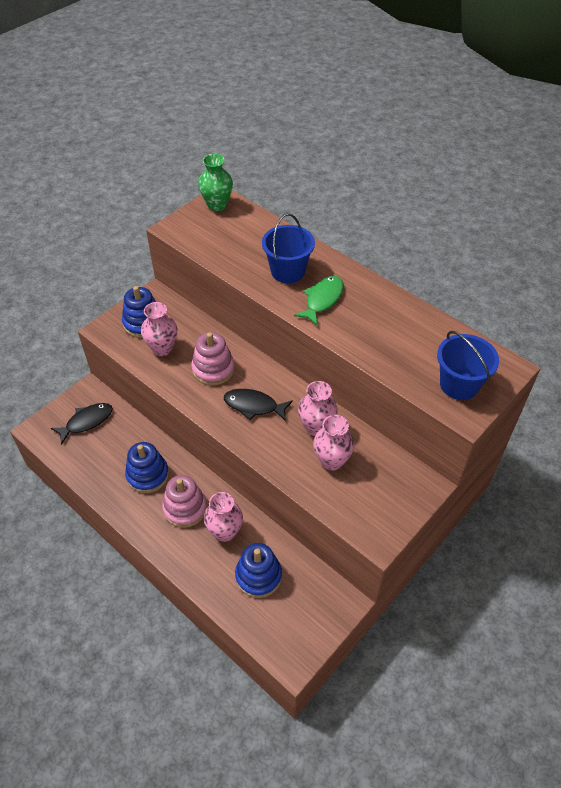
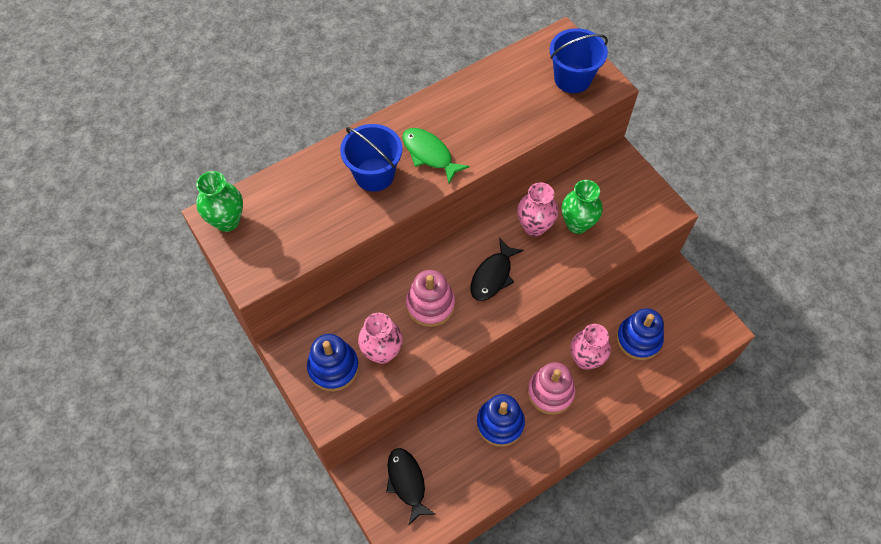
camera: 75 degrees left, 10 degrees up
pink vase [313,415,354,470] -> green vase [562,180,603,234]

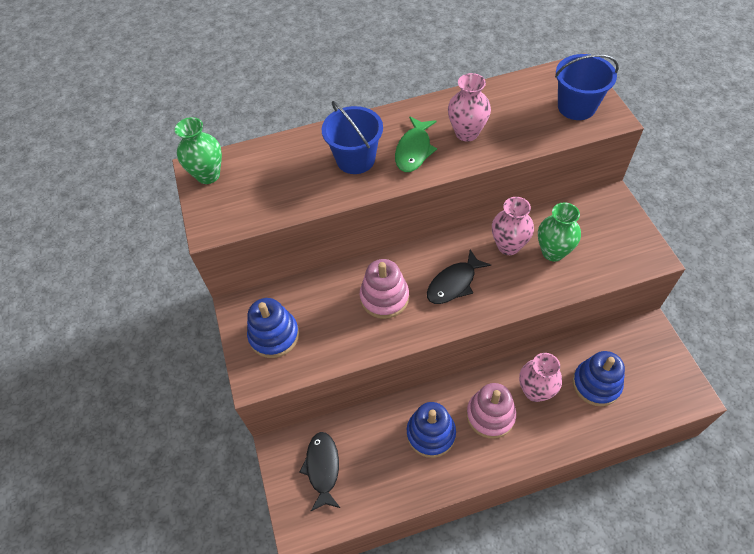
camera: 20 degrees right, 5 degrees down
pink vase [358,313,402,364] -> pink vase moved to [448,73,491,142]
green fish [403,128,470,183] -> green fish turned 135 degrees counterclockwise [395,116,437,172]

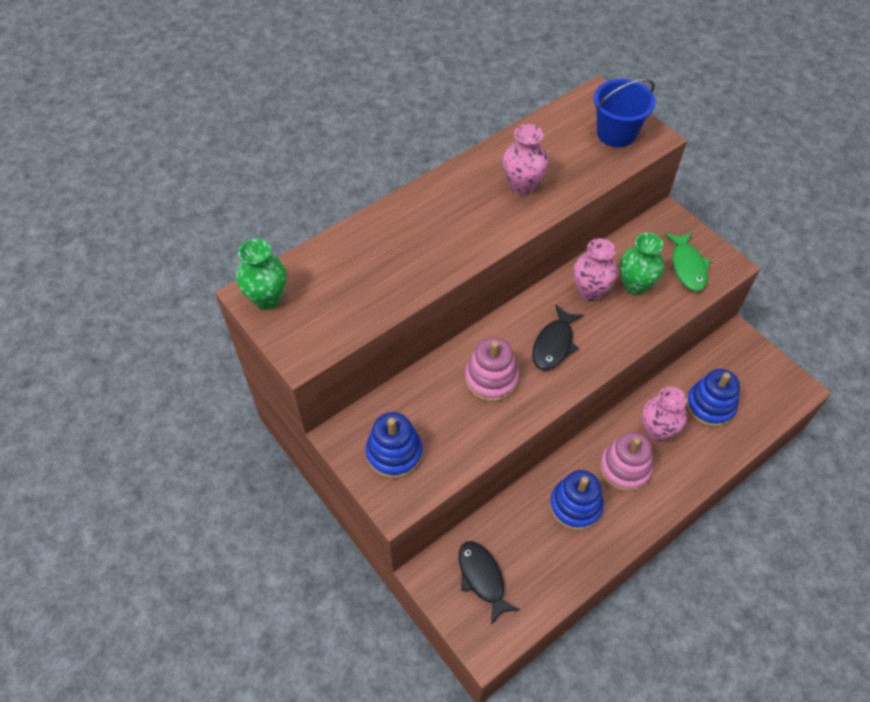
camera: 25 degrees left, 0 degrees up
blue bucket [322,101,383,174] -> none
green fish [395,116,437,172] -> green fish moved to [665,232,711,291]

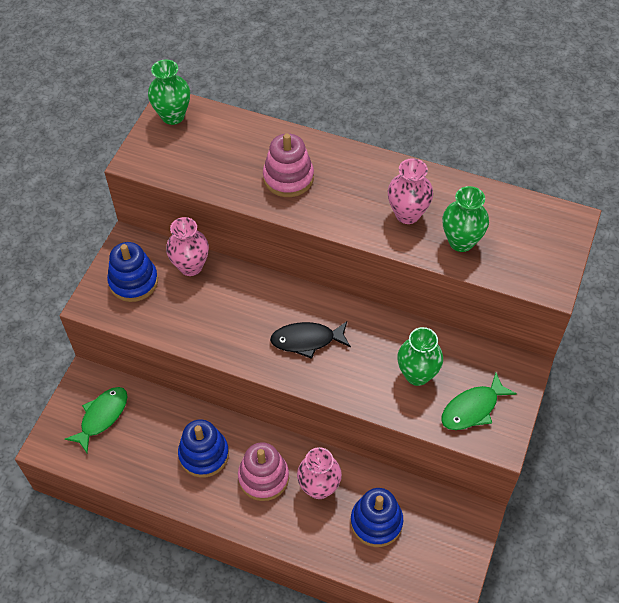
camera: 60 degrees right, 0 degrees up
black fish [459,541,520,625] -> green fish [65,387,127,453]
pink stacking toy [465,337,519,402] -> pink stacking toy moved to [263,134,314,197]
pink vase [574,239,618,301] -> pink vase moved to [166,217,209,276]
blue bucket [594,79,655,147] -> none
none -> green vase [442,186,489,252]

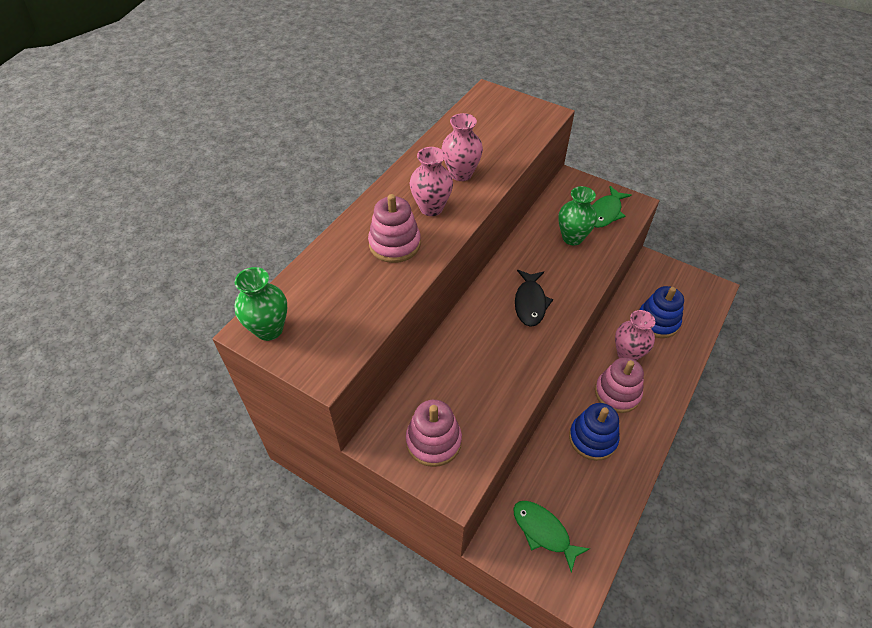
camera: 80 degrees left, 5 degrees down
blue stacking toy [107,242,158,302] -> pink stacking toy [406,400,462,467]
pink vase [166,217,209,276] -> pink vase moved to [410,147,453,216]
green fish [441,373,517,430] -> green fish turned 60 degrees clockwise [592,186,632,228]
green vase [442,186,489,252] -> none

